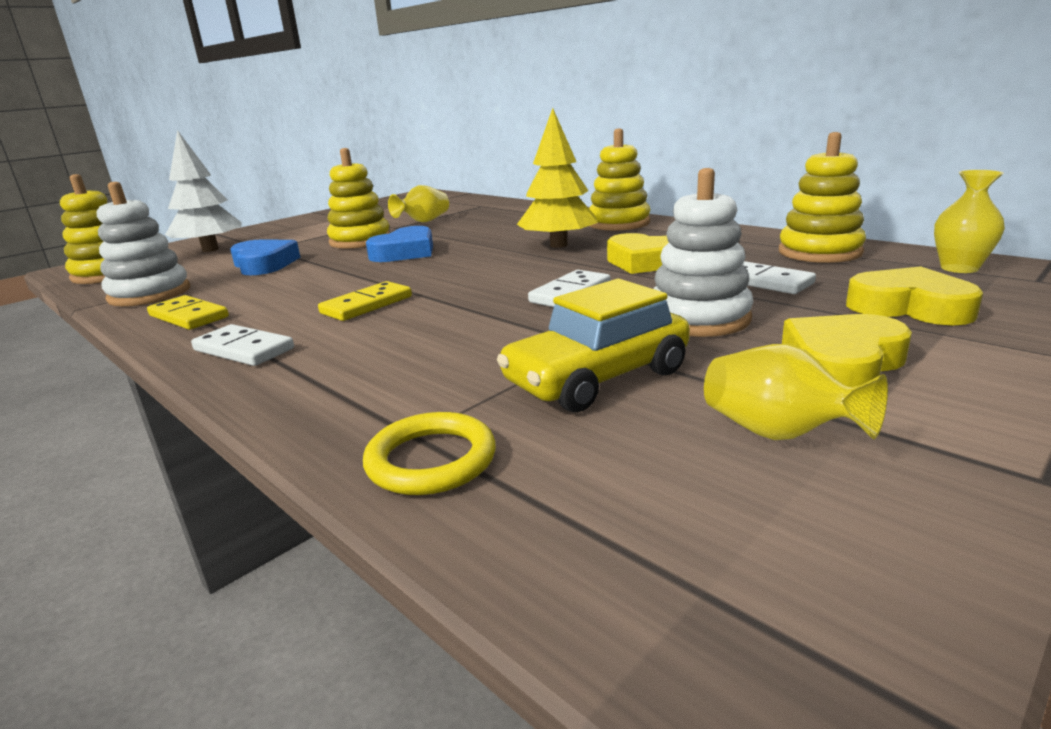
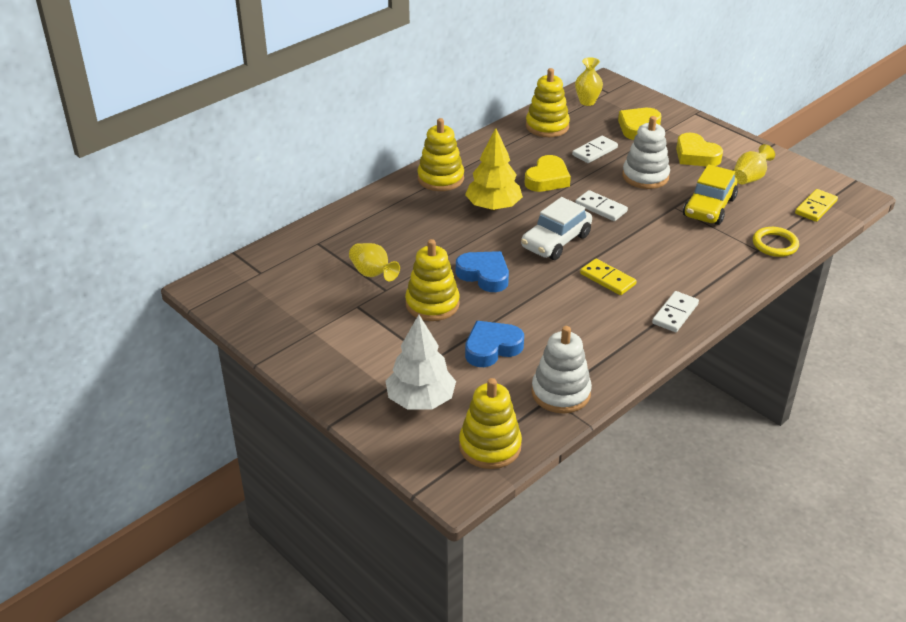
camera: 90 degrees left, 15 degrees up
yellow domino [147,295,229,330] -> yellow domino moved to [795,189,838,222]
yellow car [497,279,690,412] -> yellow car turned 60 degrees clockwise [683,164,738,225]
none -> white car [521,197,592,260]

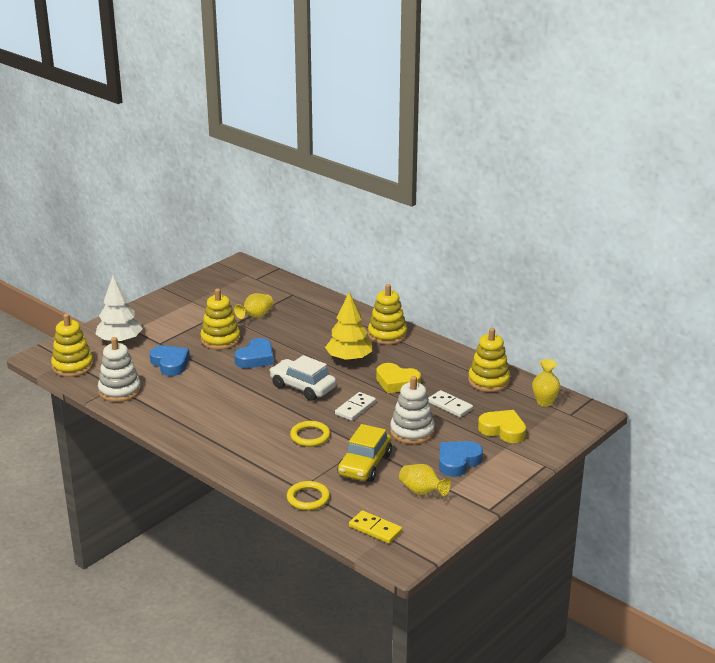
camera: 85 degrees right, 10 degrees down
yellow domino [580,259,636,295] -> none
white domino [652,291,699,332] -> none
yellow heart [676,133,723,166] -> blue heart [439,441,483,477]
yellow car [683,164,738,225] -> yellow car turned 90 degrees counterclockwise [338,424,392,482]
none -> yellow ring [290,421,330,447]

